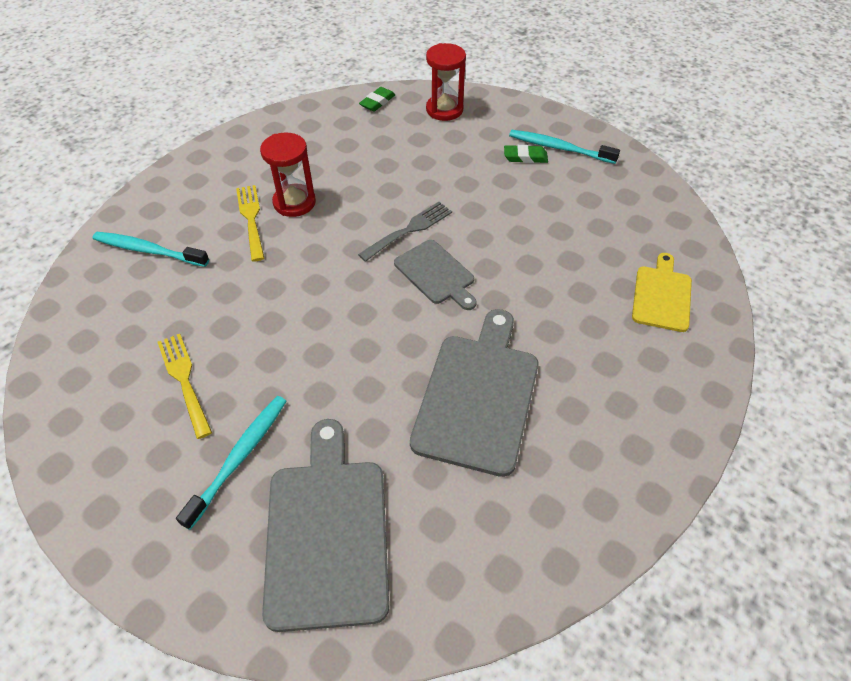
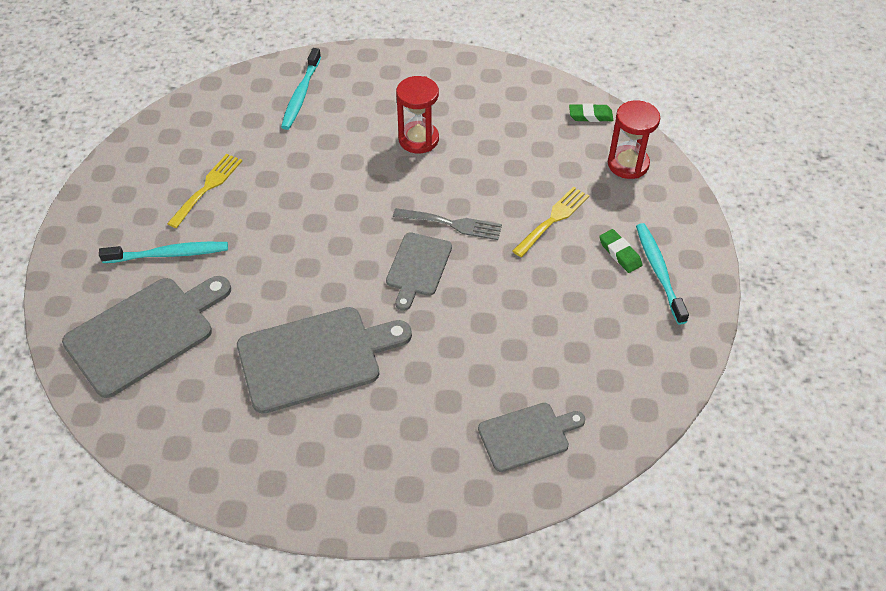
camera: 55 degrees right, 0 degrees up
turquoise toothbrush [93,232,209,267] -> turquoise toothbrush turned 150 degrees counterclockwise [281,48,321,130]
yellow fork [236,185,265,262] -> yellow fork moved to [513,186,589,257]
yellow cutting board [632,253,692,332] -> grey cutting board [478,403,585,472]

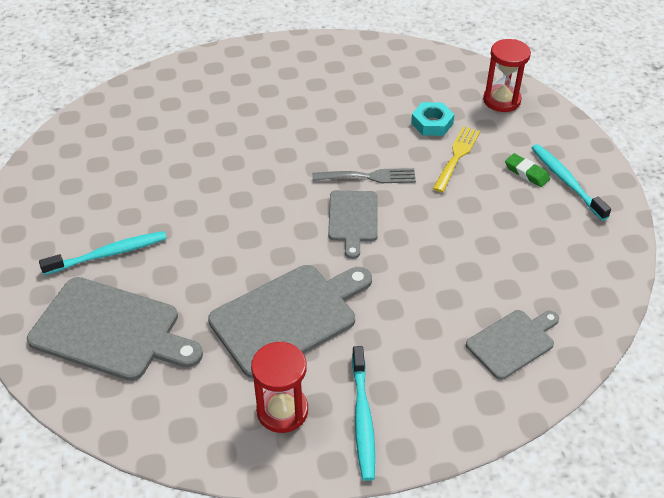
camera: 15 degrees left, 5 degrees down
grey cutting board [62,276,231,398] -> grey cutting board turned 75 degrees clockwise [27,277,203,381]
yellow fork [167,154,242,228] -> none
turquoise toothbrush [281,48,321,130] -> turquoise toothbrush moved to [352,346,375,481]
red hourglass [396,76,439,153] -> red hourglass moved to [251,341,308,433]
green eraser [569,103,613,122] -> none
none -> turquoise nut [411,102,455,136]

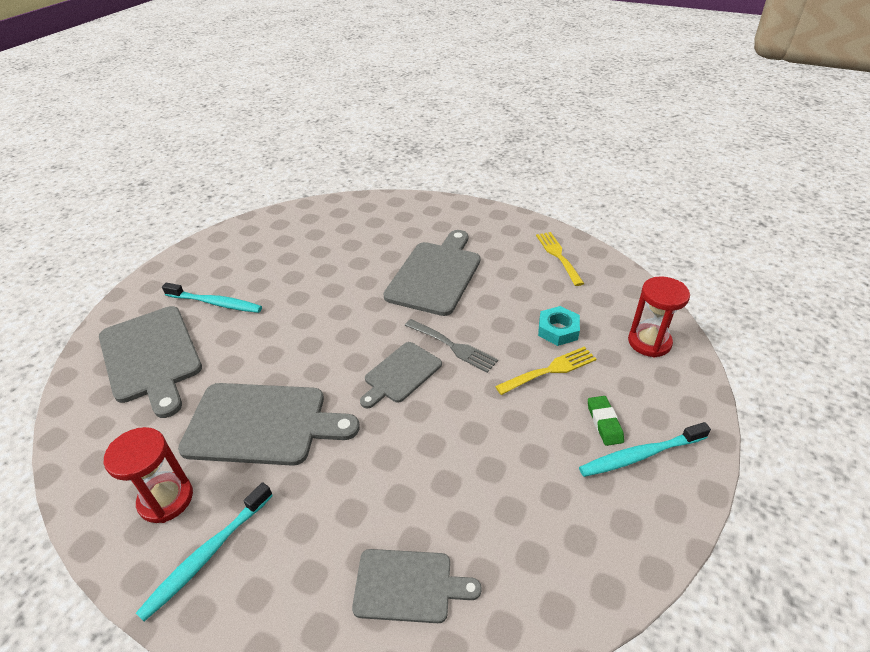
camera: 40 degrees right, 5 degrees down
turquoise toothbrush [532,144,611,221] -> turquoise toothbrush turned 120 degrees counterclockwise [579,422,711,477]
none -> grey cutting board [383,230,480,316]
none -> yellow fork [536,232,584,286]

